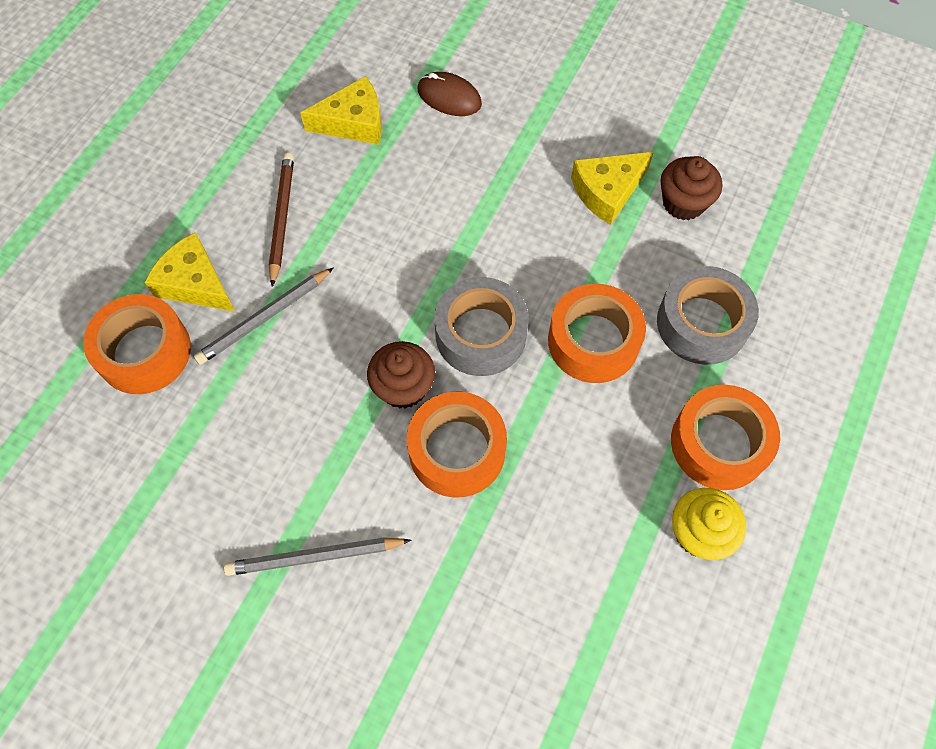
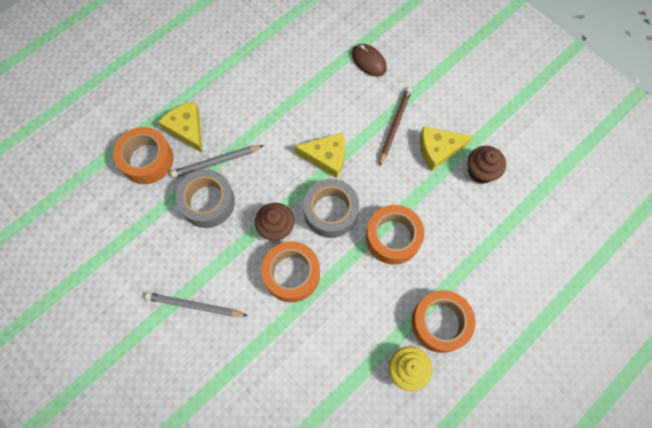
camera: 20 degrees right, 5 degrees up
brown pencil [269,152,294,287] -> brown pencil moved to [379,87,412,167]
yellow cheese [300,76,382,145] -> yellow cheese moved to [294,133,345,178]
grey tape [657,266,759,365] -> grey tape moved to [176,169,235,228]

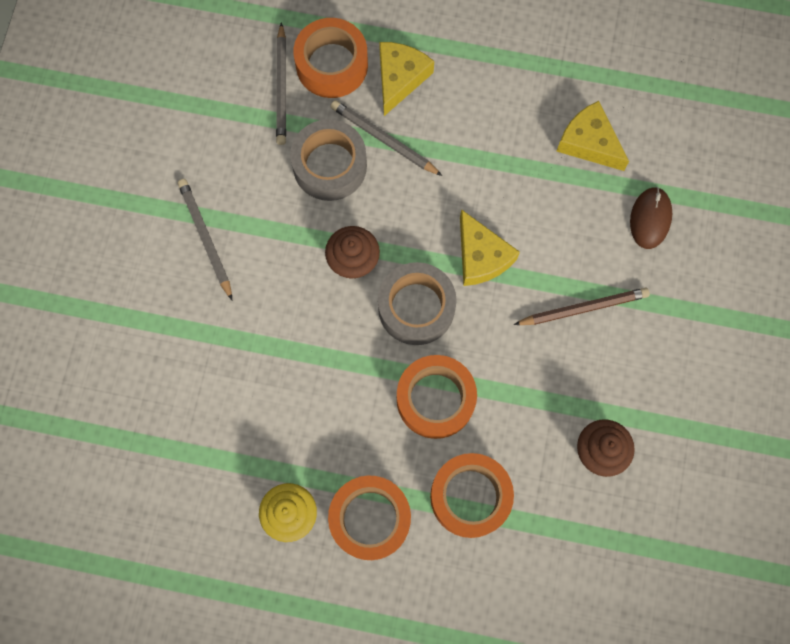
camera: 55 degrees right, 5 degrees up
orange tape [261,241,320,302] -> orange tape moved to [430,453,514,538]
yellow cheese [420,126,473,171] -> yellow cheese moved to [557,101,629,171]
none -> grey pencil [276,22,286,145]

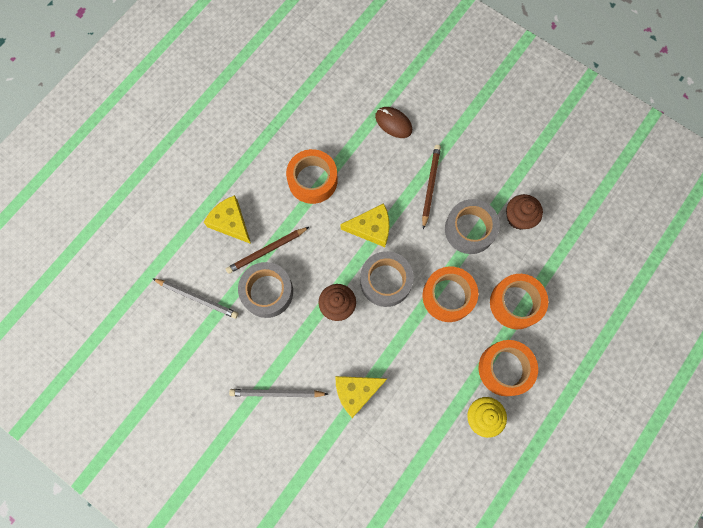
camera: 65 degrees left, 0 degrees up
orange tape [293,18,368,98] -> orange tape moved to [286,149,338,204]
grey pencil [331,100,442,176] -> brown pencil [226,227,309,274]
yellow cheese [557,101,629,171] -> yellow cheese moved to [335,376,387,418]
none -> grey tape [445,199,500,254]

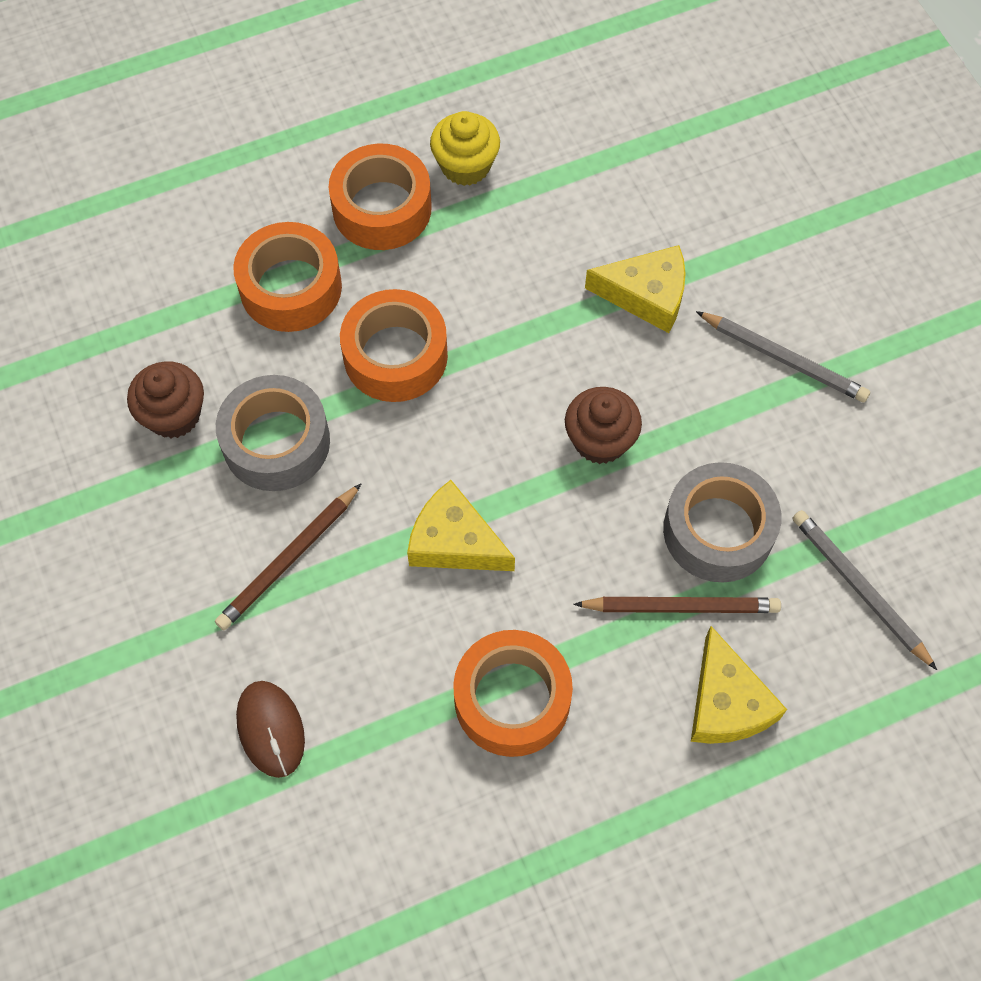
camera: 150 degrees left, 10 degrees down
grey tape [360,251,414,307] -> none

